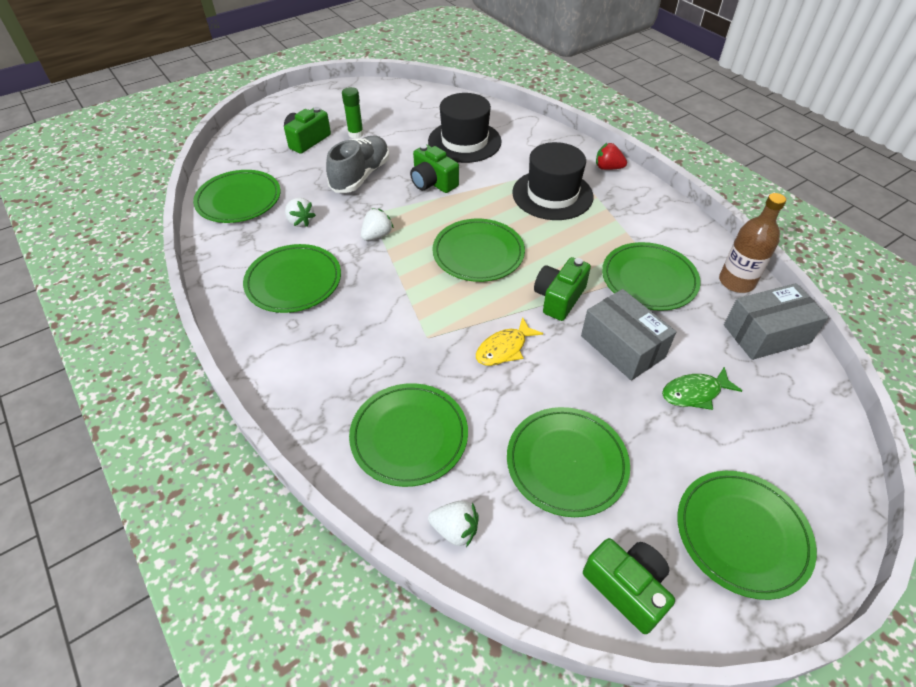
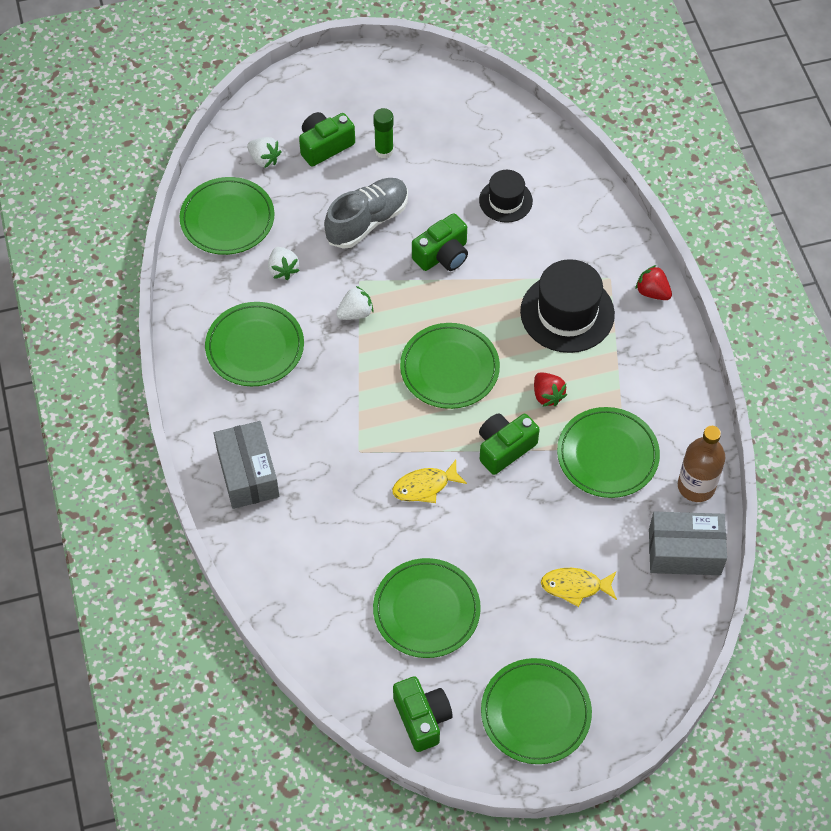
camera: 20 degrees right, 10 degrees up
green plate [349,383,468,487] -> none
green camera [410,145,459,193] -> green camera turned 105 degrees counterclockwise [412,213,468,271]
black hat [428,93,502,163] -> black hat [479,170,533,223], size x0.59
white strawberry [428,501,479,547] -> white strawberry moved to [247,137,282,168]
grey box [581,289,676,381] -> grey box moved to [214,421,279,509]
green fish [662,367,742,410] -> yellow fish [541,568,617,607]
none -> red strawberry [534,372,567,407]

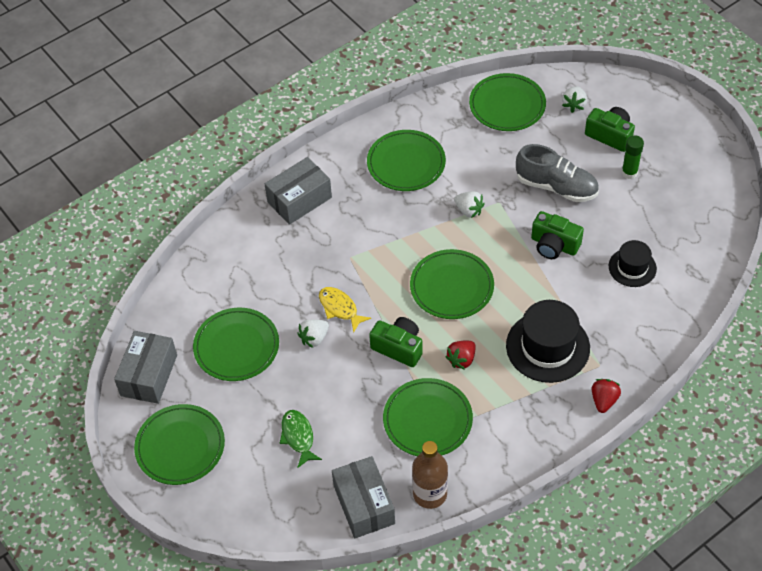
camera: 70 degrees right, 5 degrees down
white strawberry [268,247,300,280] -> white strawberry moved to [297,319,329,348]
green camera [393,676,453,752] -> grey box [114,331,177,404]
yellow fish [541,568,617,607] -> green fish [280,410,322,468]

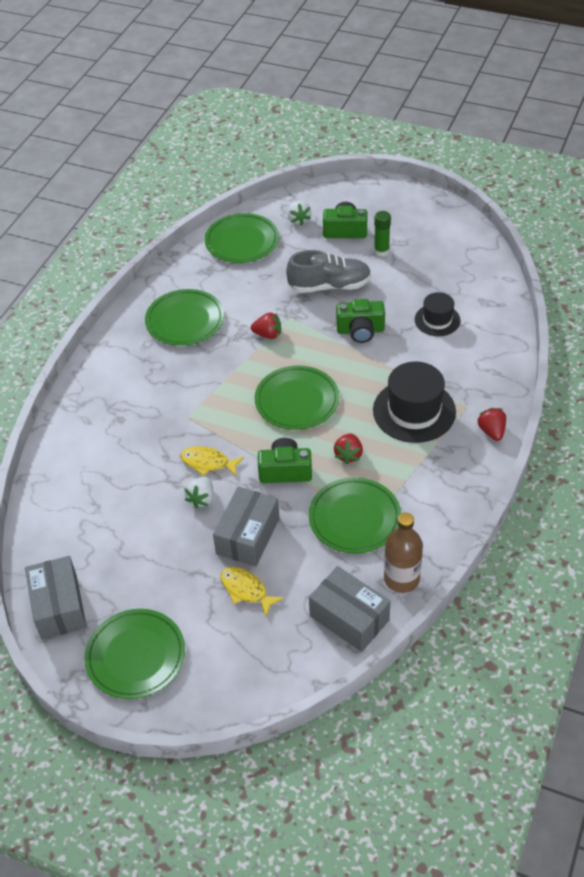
camera: 30 degrees left, 5 degrees down
green plate [193,308,279,381] -> none
grey box [265,157,332,225] -> grey box moved to [213,486,279,567]
green fish [280,410,322,468] -> yellow fish [220,567,284,617]
white strawberry [454,191,485,218] -> red strawberry [251,313,281,339]

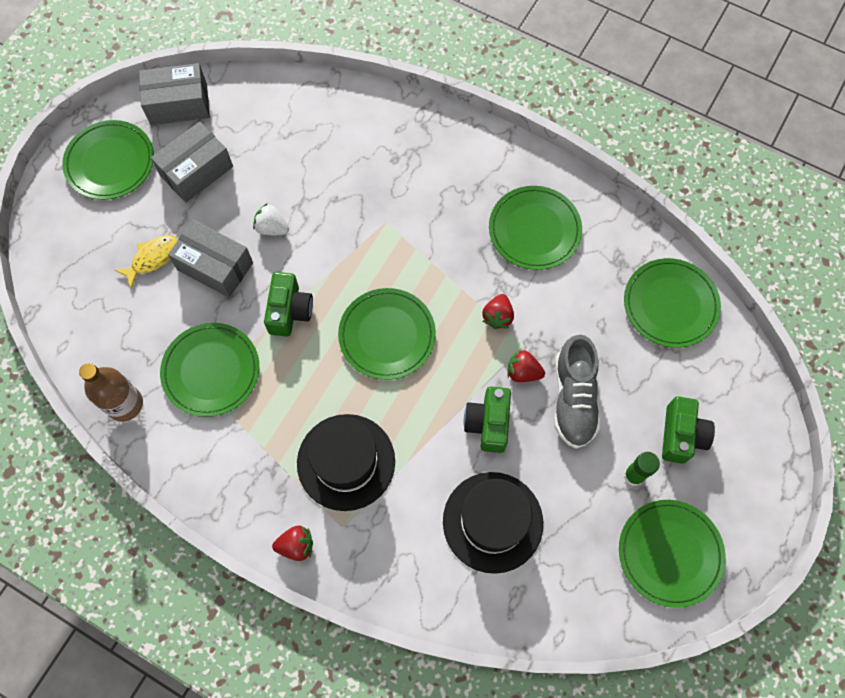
camera: 95 degrees right, 20 degrees up
yellow fish [180,446,244,476] -> none
white strawberry [287,201,311,226] -> none
grey box [309,566,391,652] -> grey box moved to [151,121,233,203]
red strawberry [334,433,363,464] -> red strawberry moved to [507,349,545,382]
black hat [415,292,461,336] -> black hat [443,472,543,574], size x1.69
none -> green plate [619,500,726,608]

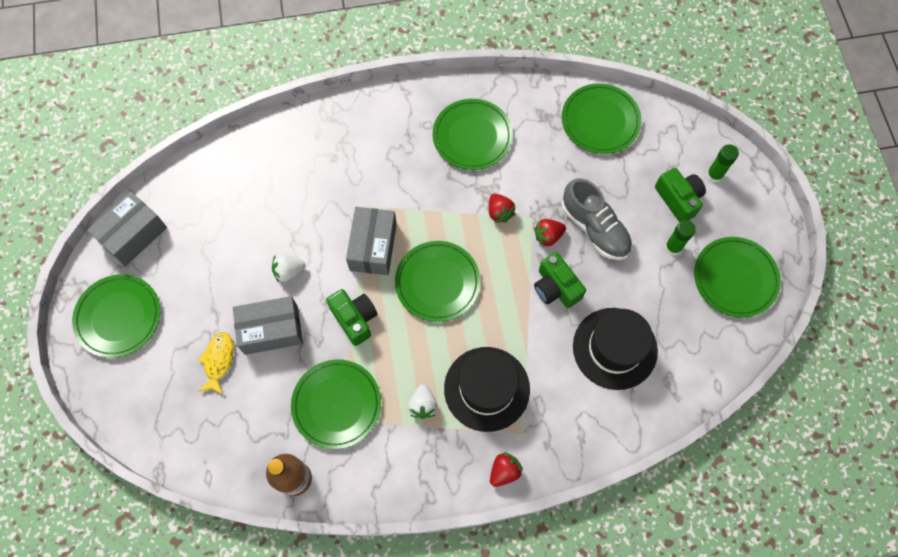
camera: 40 degrees left, 0 degrees up
grey box [151,121,233,203] -> grey box moved to [346,207,397,275]
none -> white strawberry [408,384,438,419]
none -> green glue stick [706,144,739,183]

